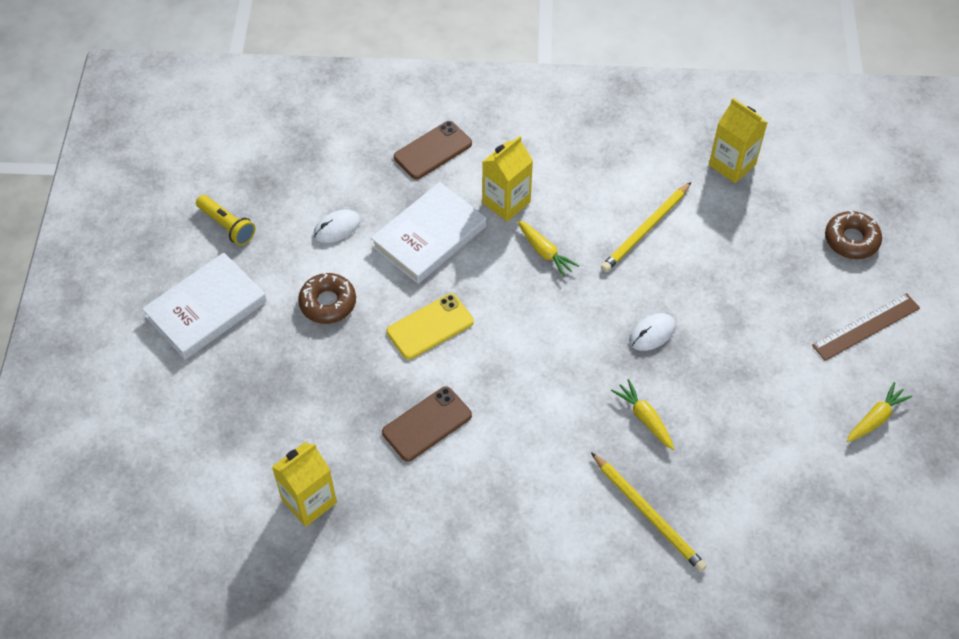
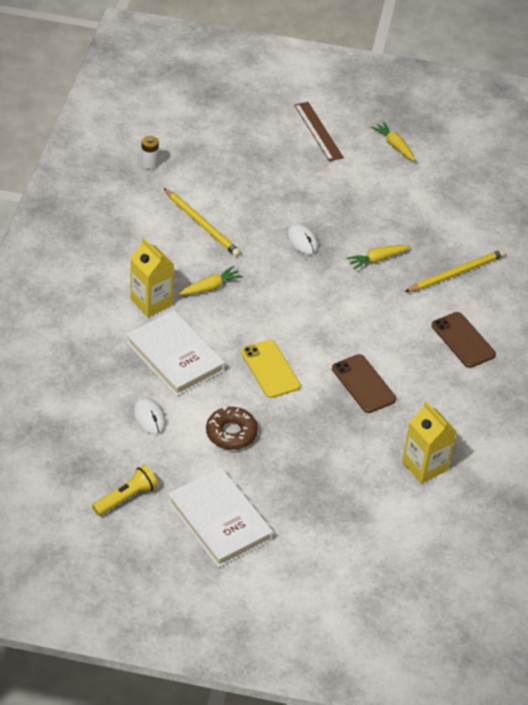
camera: 85 degrees left, 10 degrees down
brown phone [394,121,472,179] -> brown phone moved to [431,312,496,368]
yellow carton [709,98,768,183] -> white battery [141,136,159,169]
brown donut [825,210,882,259] -> none

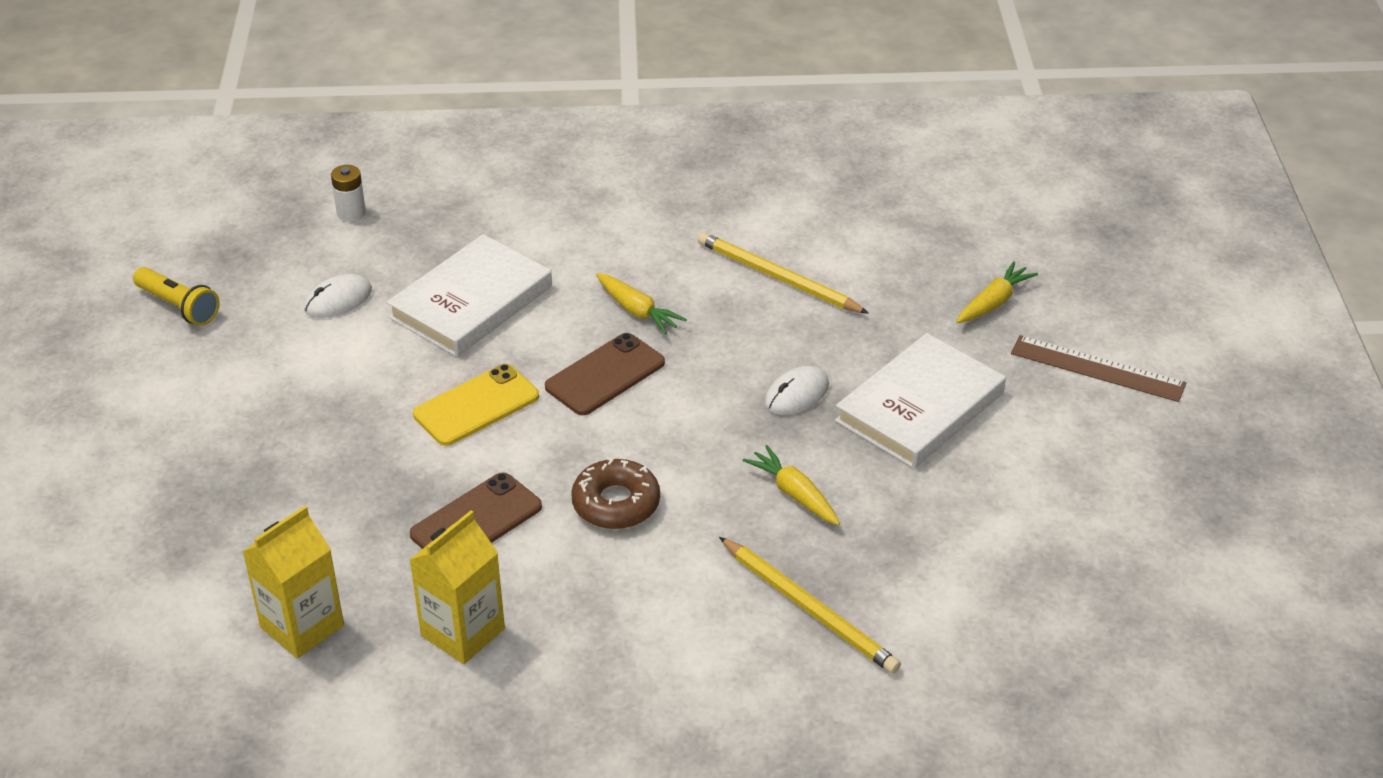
camera: 80 degrees right, 5 degrees down
yellow carton [130,238,174,317] -> yellow carton moved to [410,510,505,664]
white battery [141,136,159,169] -> white battery moved to [331,165,366,222]
yellow pencil [164,188,241,257] -> yellow pencil turned 90 degrees clockwise [698,232,869,314]
white book [168,467,273,568] -> white book moved to [835,333,1006,468]
brown donut [206,407,258,450] -> brown donut moved to [571,457,660,529]
brown ruler [294,102,344,161] -> brown ruler turned 60 degrees clockwise [1011,335,1187,402]
yellow carrot [371,122,415,161] -> yellow carrot moved to [956,261,1038,323]
brown phone [431,312,496,368] -> brown phone moved to [545,333,665,415]

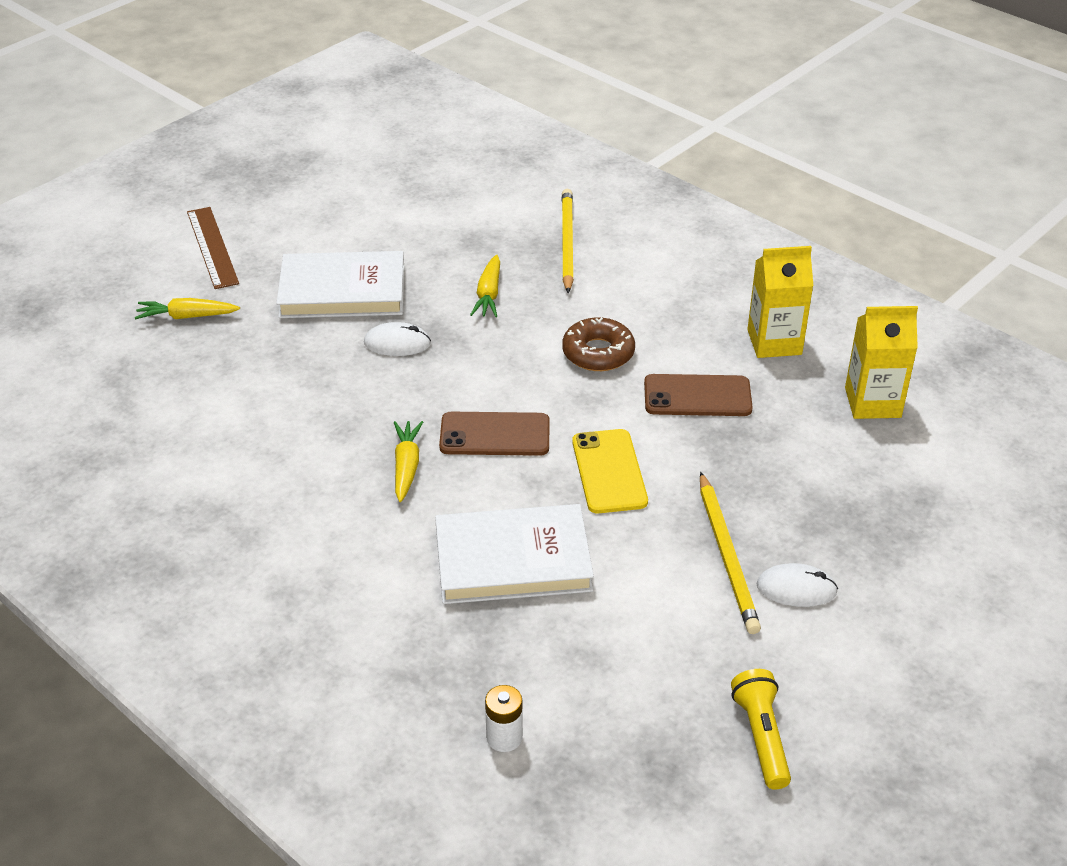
camera: 135 degrees left, 0 degrees up
white mouse [304,274,372,318] -> white mouse moved to [757,563,838,607]
yellow phone [413,364,539,446] -> yellow phone turned 75 degrees clockwise [572,429,648,513]
yellow pencil [698,232,869,314] -> yellow pencil moved to [700,472,761,634]

